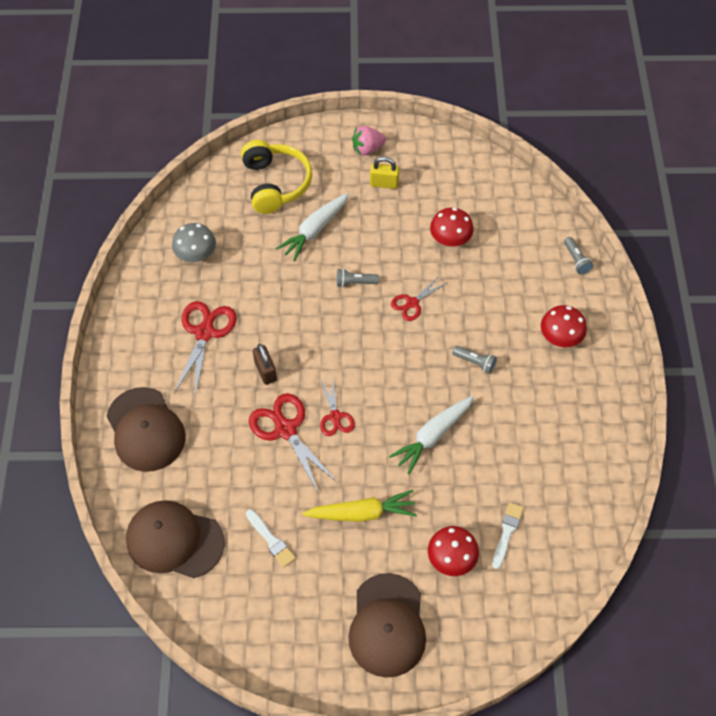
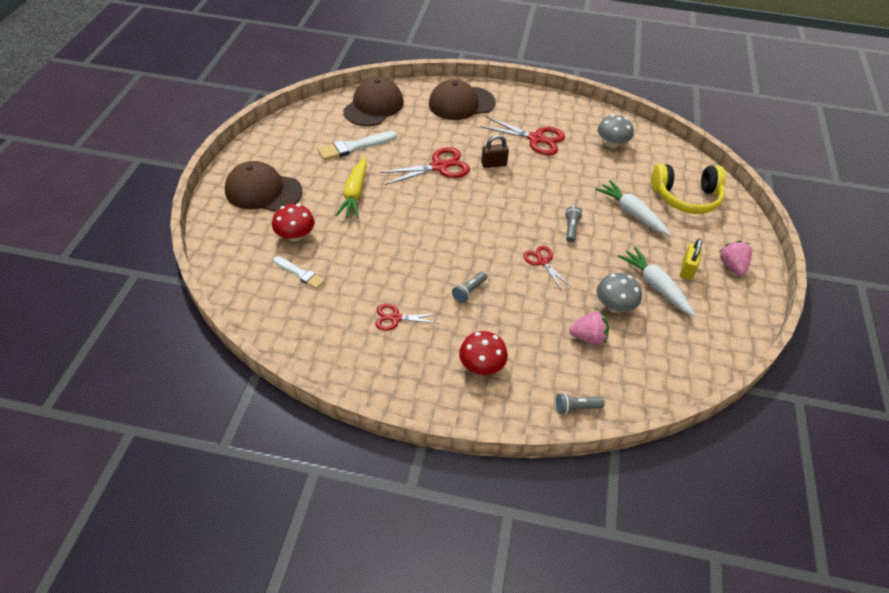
camera: 100 degrees right, 10 degrees down
white brush [246,509,296,567] -> white brush [318,131,397,161], size x1.58
red scissors [320,378,355,436] -> red scissors moved to [375,304,438,331]
white carrot [389,396,474,474] -> white carrot moved to [618,246,696,317]
red mushroom [430,208,474,246] -> grey mushroom [597,273,642,312]
none -> pink strawberry [569,312,609,345]

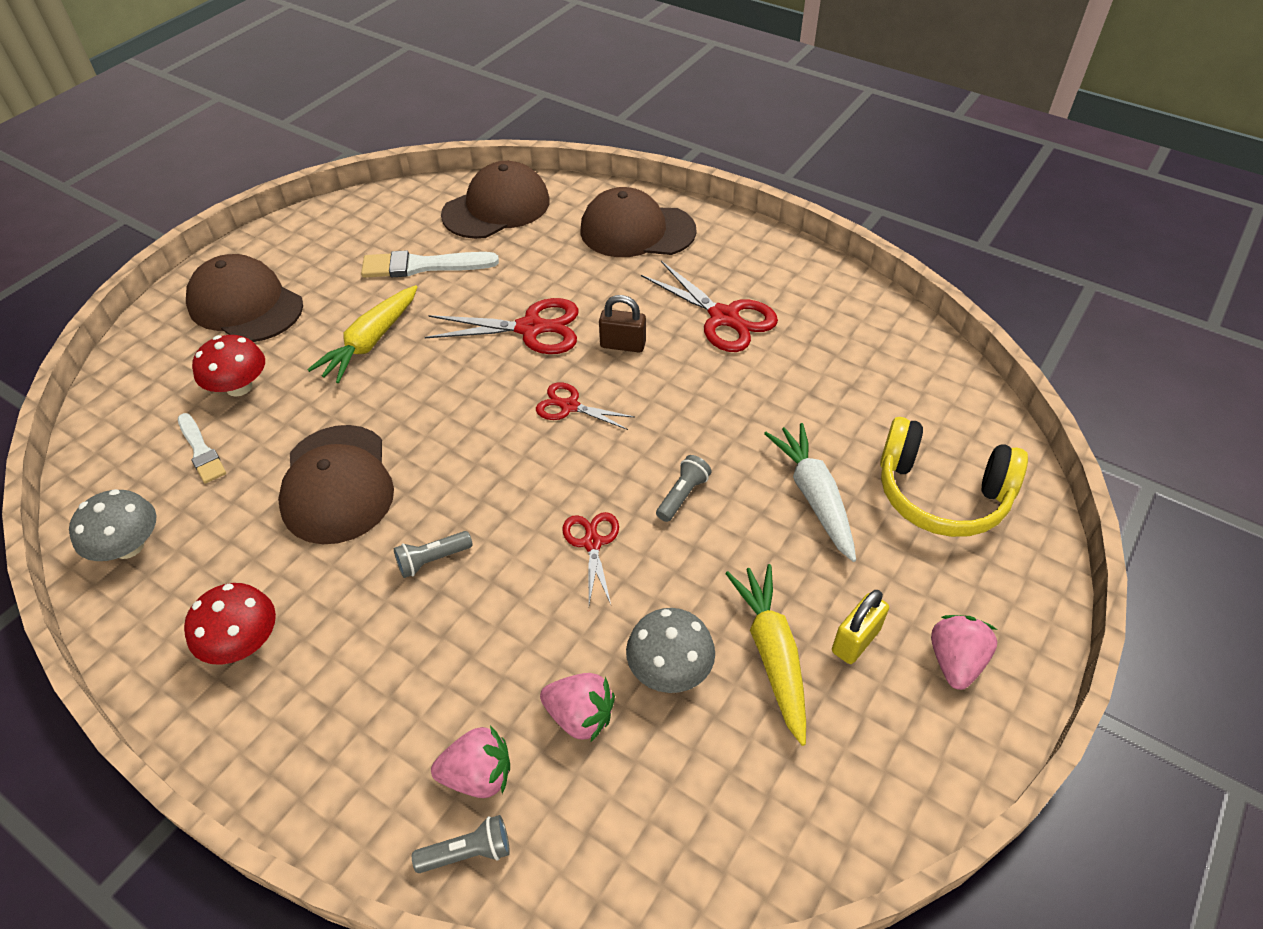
camera: 25 degrees right, 0 degrees up
red scissors [375,304,438,331] -> red scissors moved to [536,382,634,430]
red mushroom [459,331,508,375] -> red mushroom moved to [184,583,276,665]
grey flashlight [556,393,605,415] -> grey flashlight turned 150 degrees clockwise [412,815,510,873]
grey mushroom [597,115,634,148] -> grey mushroom moved to [69,489,157,561]
white carrot [618,246,696,317] -> yellow carrot [725,564,806,746]
none -> brown cap [278,425,394,544]
none -> pink strawberry [431,726,510,798]

